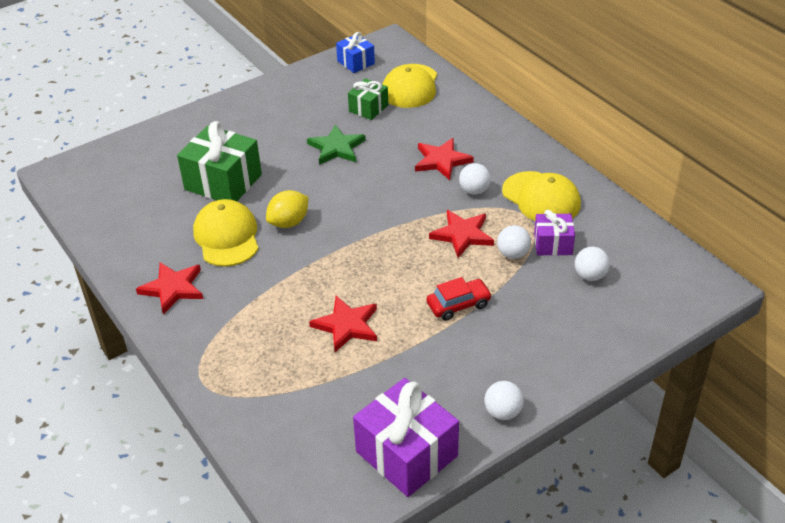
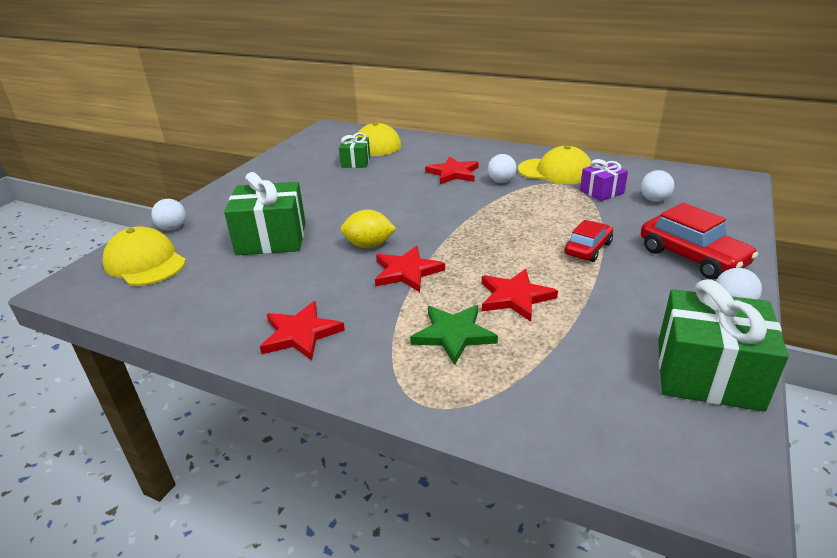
camera: 30 degrees left, 10 degrees down
yellow cap [193,199,258,267] -> yellow cap moved to [103,226,186,286]
yellow lemon [266,190,309,228] -> yellow lemon turned 75 degrees clockwise [340,210,396,248]
green star [307,124,366,165] -> green star moved to [410,305,498,365]
blue gift [336,32,375,73] -> none
purple gift [353,378,459,497] -> green gift [658,279,789,412]
red star [429,210,494,258] -> red star moved to [375,246,445,292]
white ball [497,225,531,259] -> white ball moved to [151,199,186,231]
none -> red car [641,203,758,279]

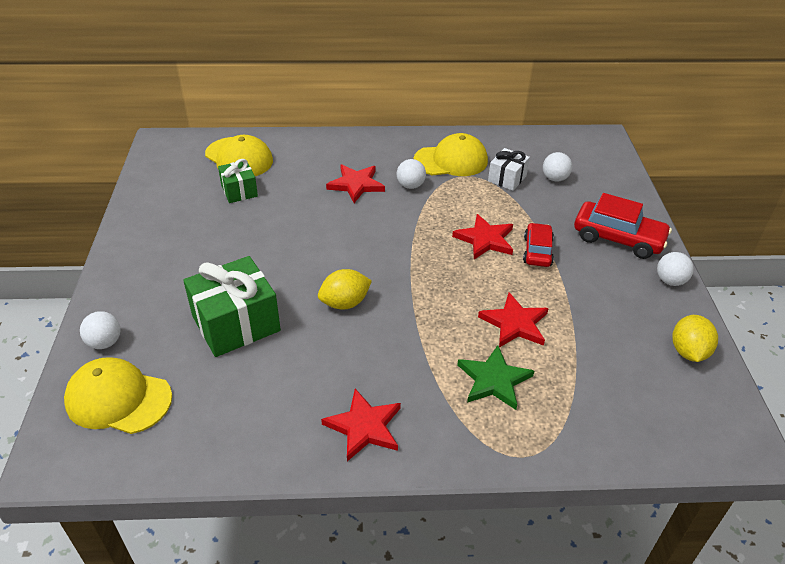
camera: 30 degrees left, 10 degrees up
red star [375,246,445,292] -> red star moved to [452,214,513,259]
purple gift [580,159,628,201] -> white gift [488,148,530,191]
green gift [658,279,789,412] -> yellow lemon [672,315,718,362]

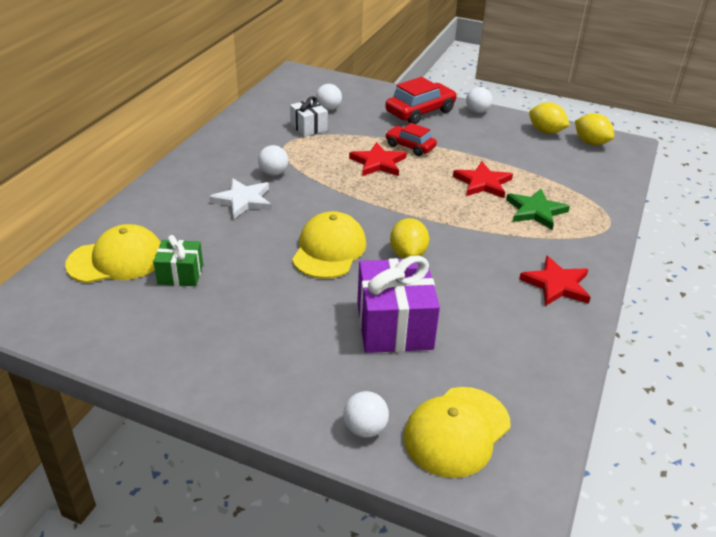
camera: 65 degrees left, 5 degrees down
green gift [183,256,281,357] -> purple gift [357,256,440,353]
red star [326,165,385,203] -> white star [209,178,271,219]
yellow cap [414,133,488,176] -> yellow cap moved to [292,211,366,279]
none -> yellow lemon [575,113,614,146]

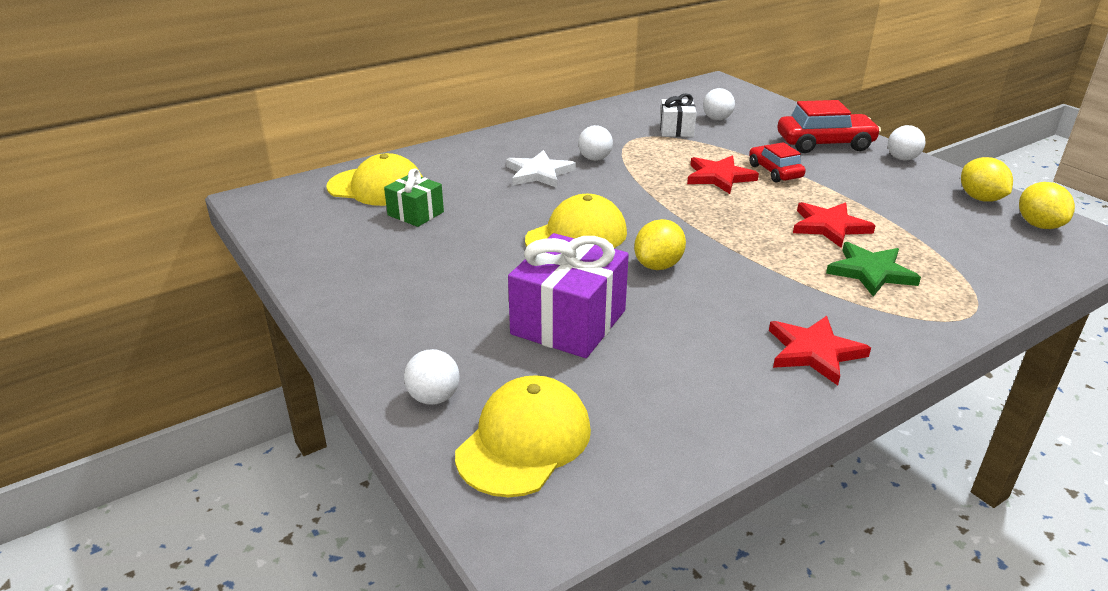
camera: 35 degrees right, 5 degrees down
yellow cap [404,387,511,478] -> yellow cap turned 135 degrees clockwise [455,375,591,497]

